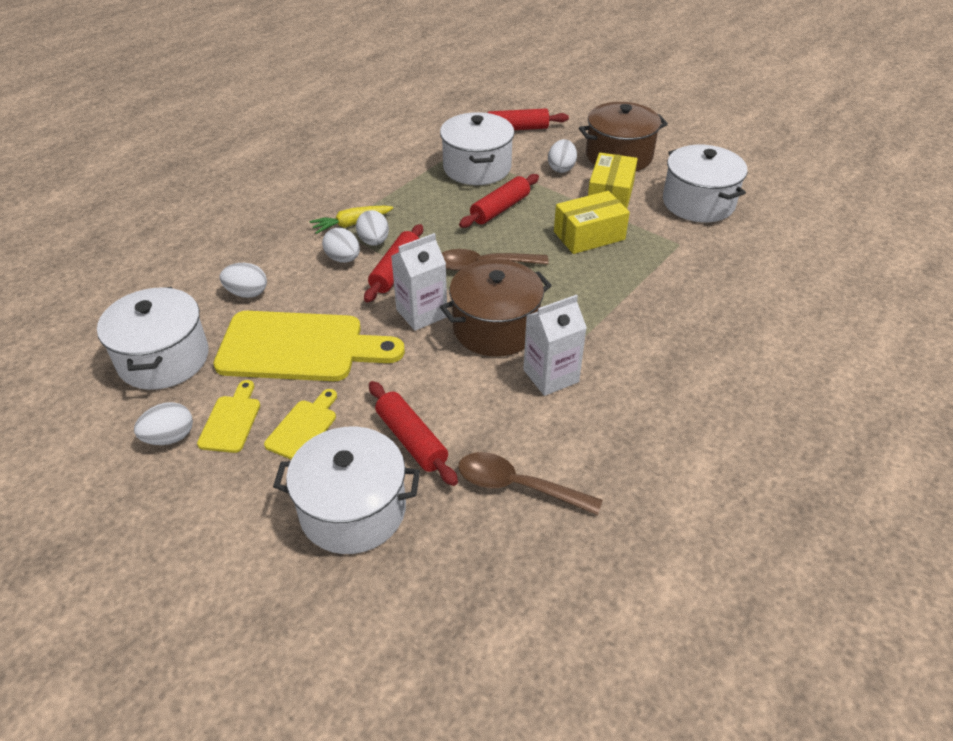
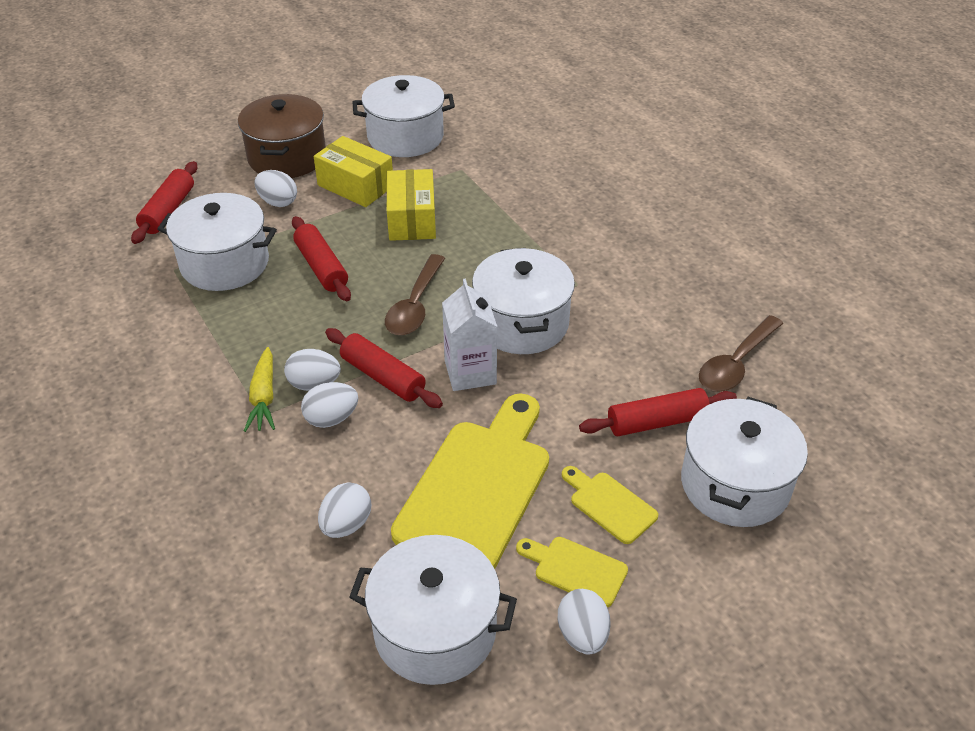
camera: 70 degrees left, 0 degrees up
brown pot [440,259,552,356] -> white pot [472,248,575,354]
white carton [523,295,587,396] -> none

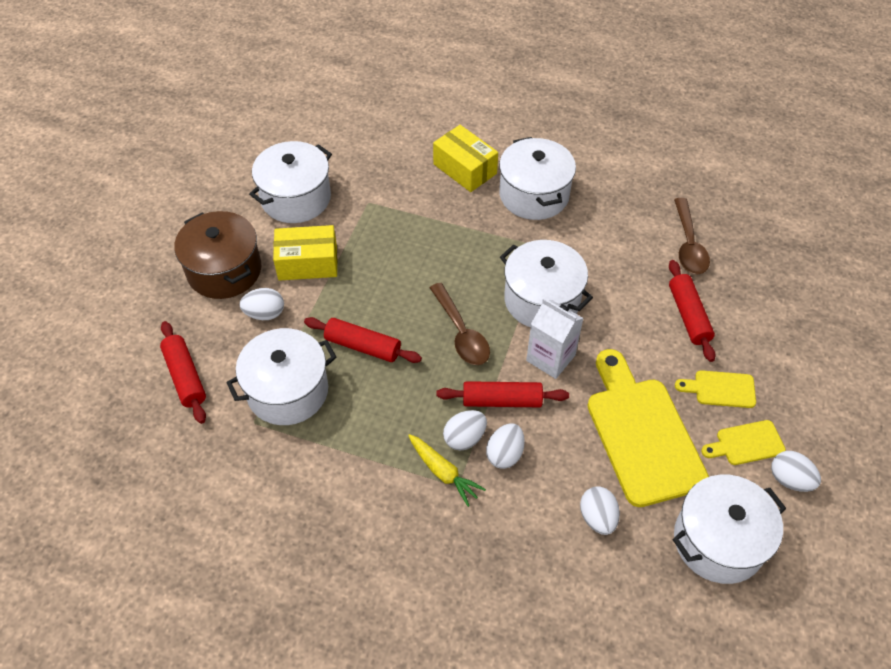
camera: 40 degrees left, 10 degrees up
yellow box [387,169,436,241] -> yellow box moved to [433,125,498,192]
red rolling pin [579,388,737,436] -> red rolling pin turned 45 degrees counterclockwise [669,260,716,362]
white pot [681,397,808,527] -> white pot moved to [499,137,576,220]

